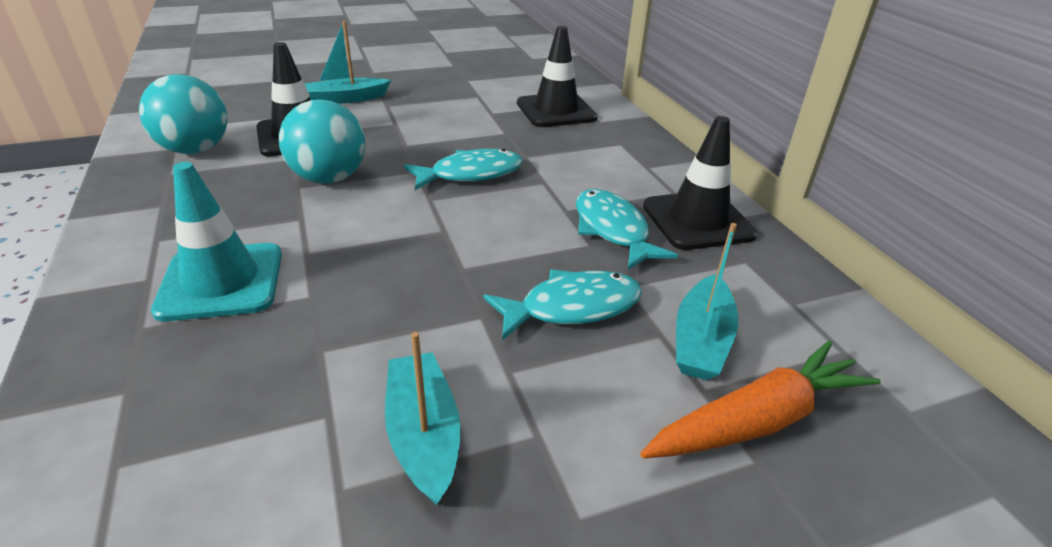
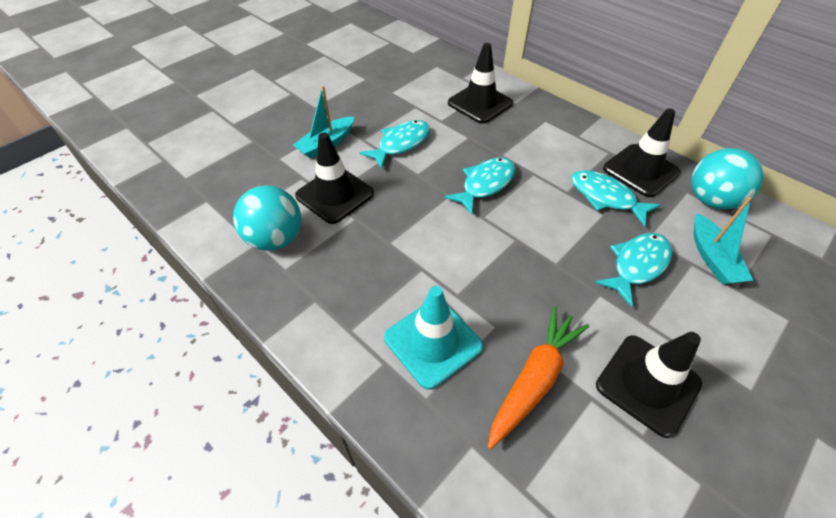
camera: 25 degrees left, 15 degrees up
turquoise ball [279,99,366,184] -> turquoise ball moved to [691,148,763,209]
turquoise boat [385,332,461,505] -> black traffic cone [596,332,702,438]
orange carrot [640,341,881,458] -> orange carrot moved to [488,306,589,449]
none -> turquoise fish [359,120,430,169]

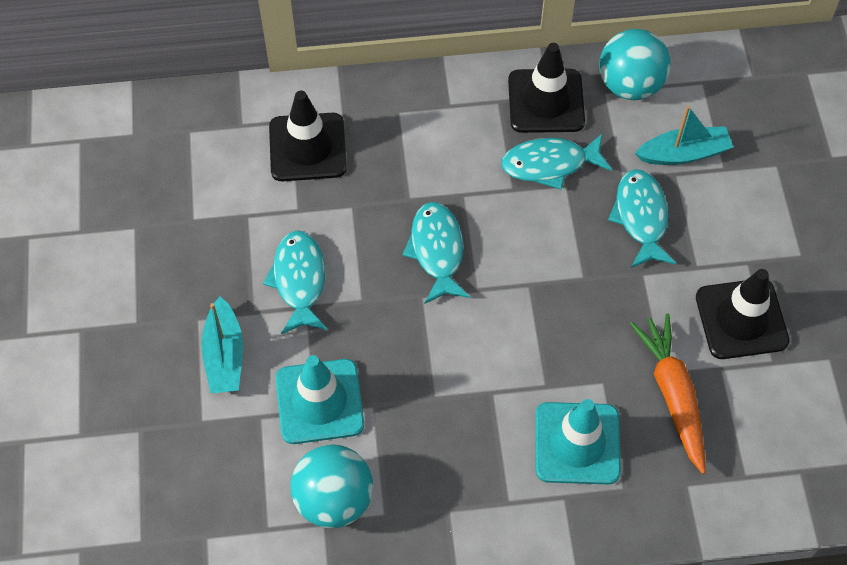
camera: 50 degrees left, 10 degrees up
black traffic cone [295,133,374,224] -> turquoise traffic cone [276,355,364,444]
turquoise boat [693,197,754,284] -> turquoise boat turned 45 degrees counterclockwise [635,106,733,165]

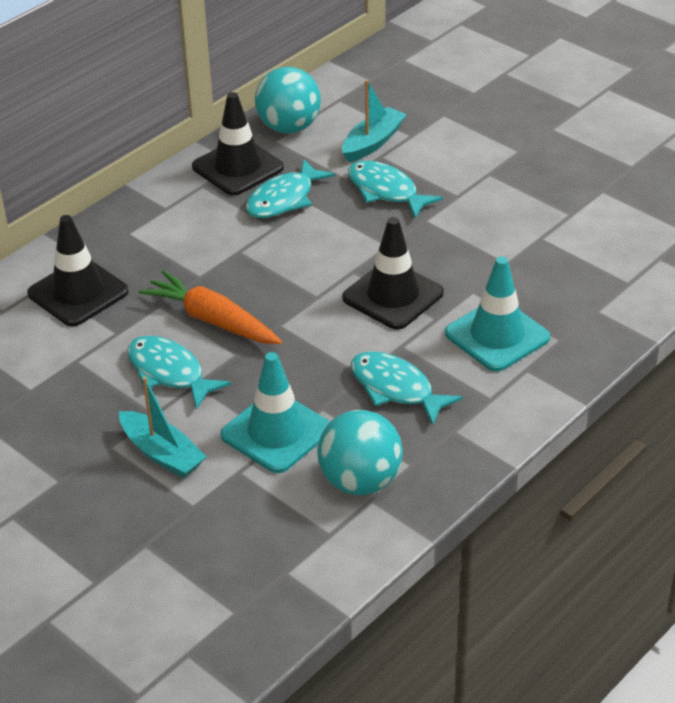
camera: 40 degrees left, 20 degrees down
turquoise fish [402,202,470,303] -> turquoise fish moved to [351,351,463,426]
orange carrot [630,314,706,474] -> orange carrot moved to [139,270,282,344]
black traffic cone [696,269,790,359] -> black traffic cone moved to [342,217,444,330]

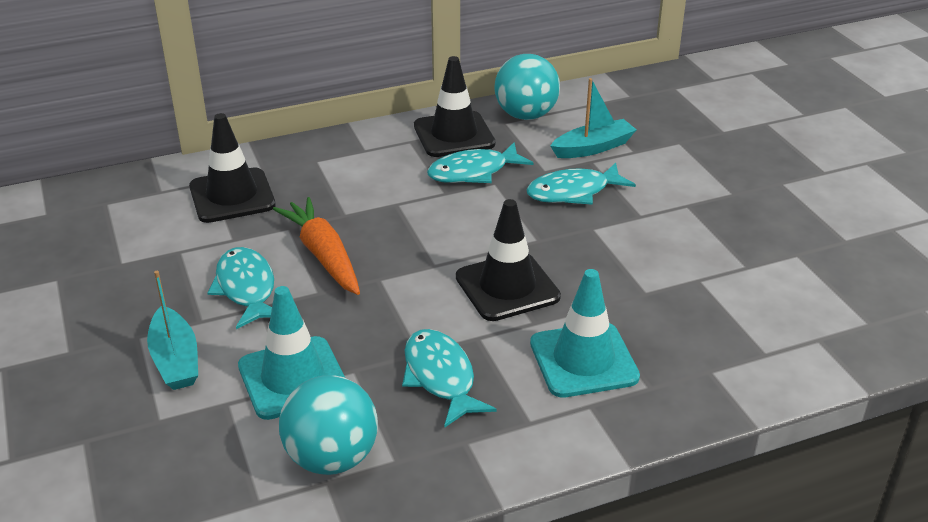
camera: 25 degrees right, 5 degrees down
turquoise fish [348,160,443,218] -> turquoise fish turned 90 degrees counterclockwise [526,163,636,205]

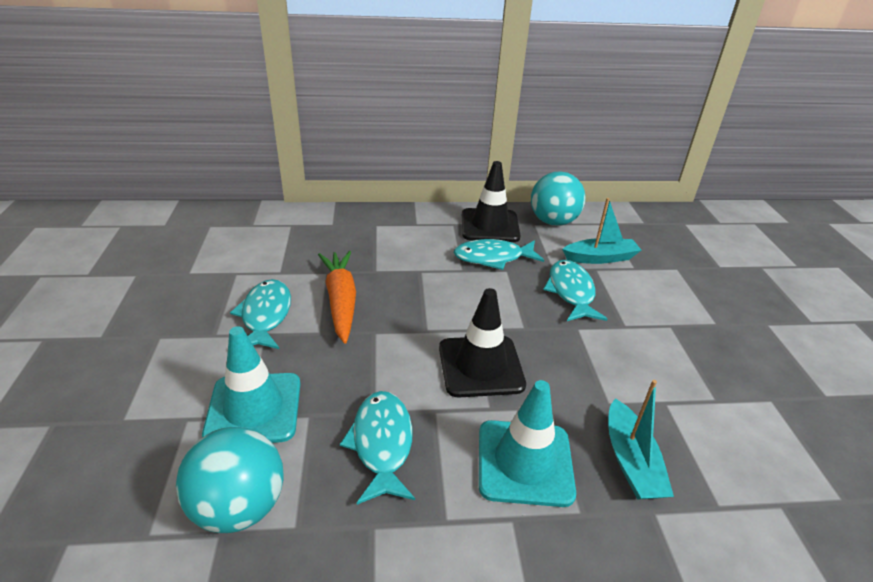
camera: 15 degrees right, 0 degrees up
turquoise boat [147,271,198,390] -> turquoise boat moved to [608,380,674,500]
black traffic cone [189,113,276,223] -> none
turquoise fish [526,163,636,205] -> turquoise fish turned 90 degrees clockwise [543,260,607,321]

